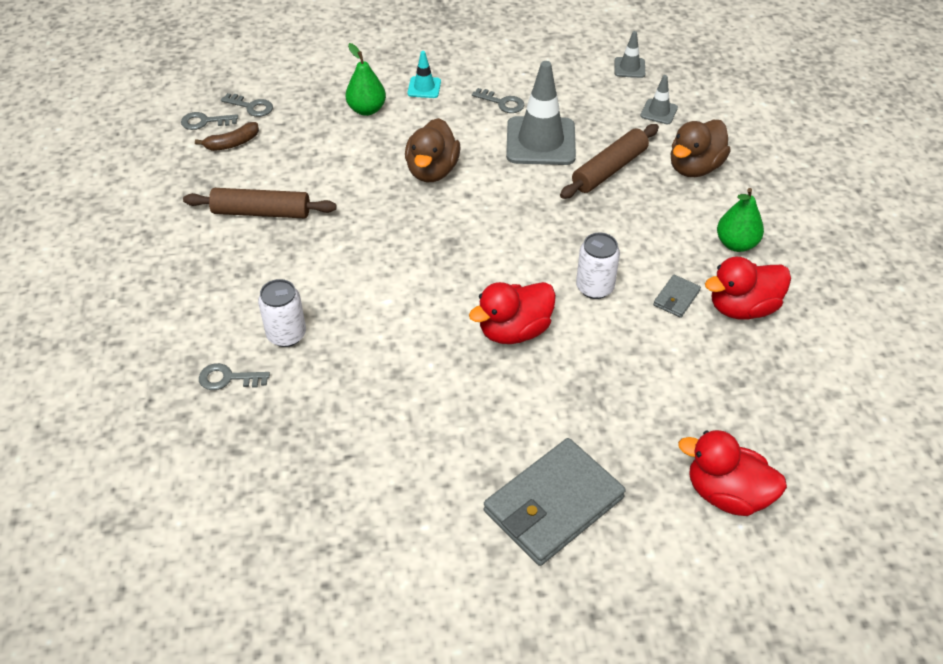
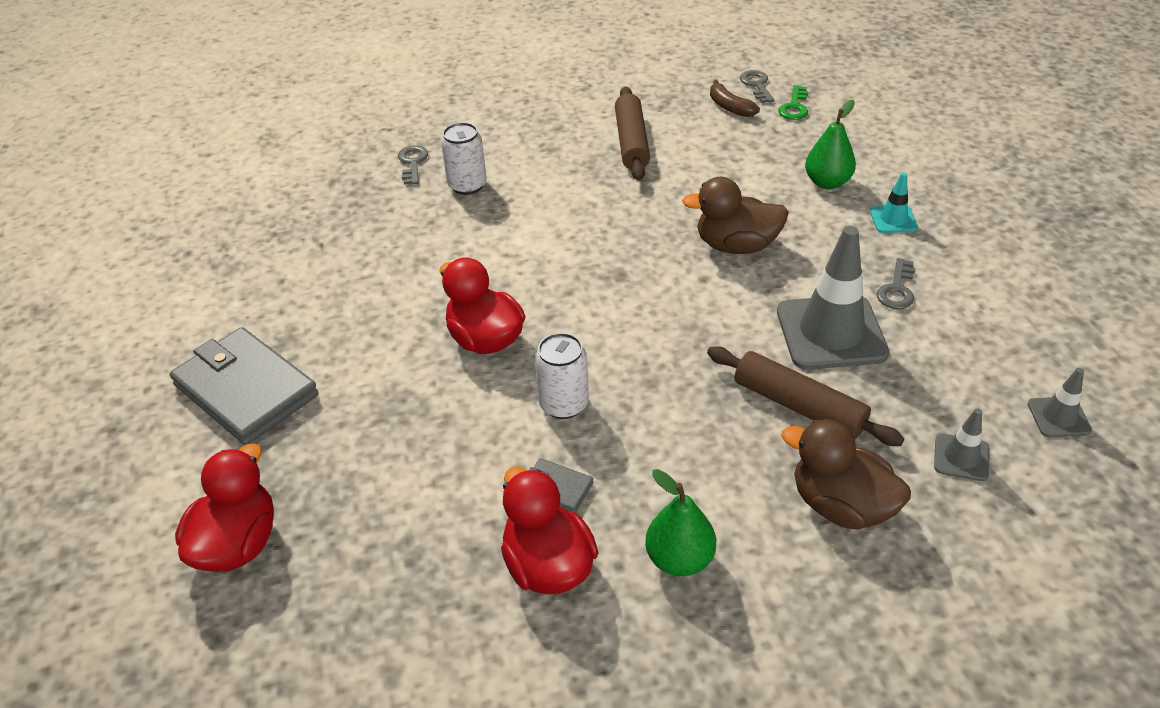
camera: 85 degrees right, 5 degrees down
grey key [221,93,273,117] -> green key [778,85,808,120]

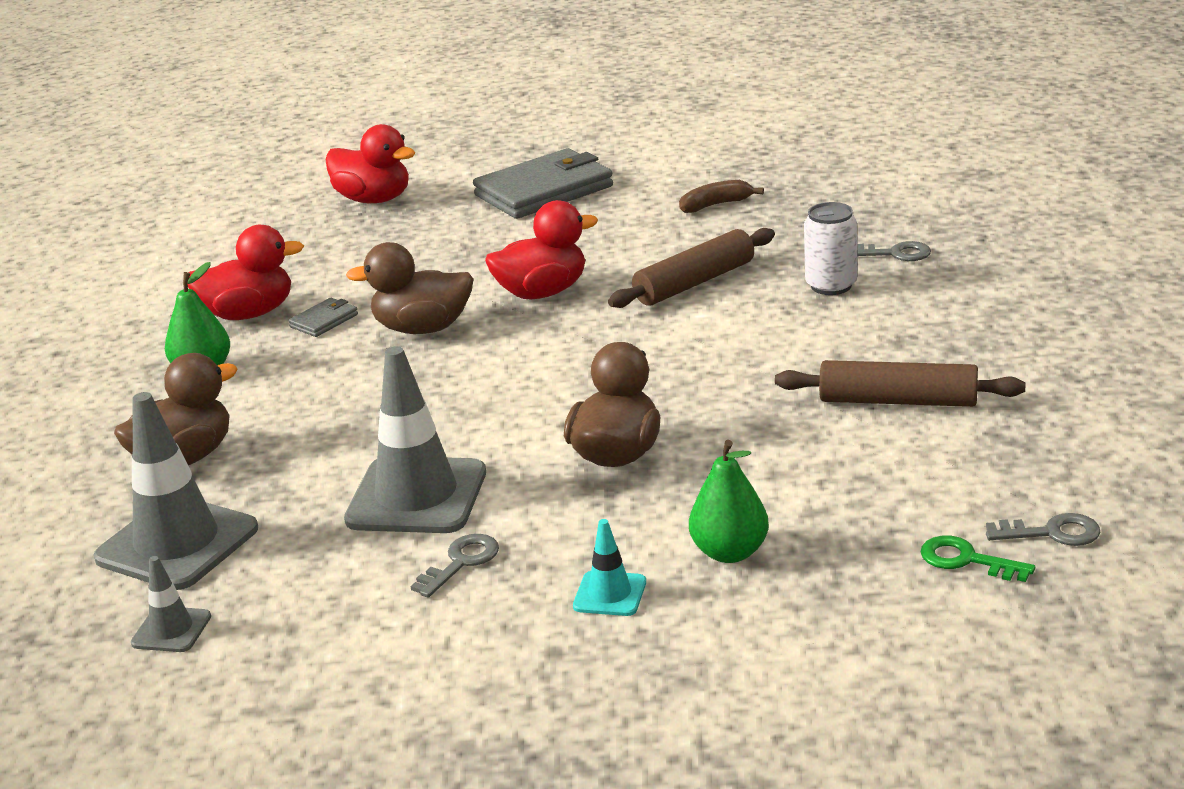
camera: 105 degrees right, 15 degrees down
white can [535,333,589,419] -> brown duck [346,242,474,334]
brown rolling pin [707,346,904,446] -> brown rolling pin moved to [608,228,775,308]
brown banana [710,80,760,117] -> brown banana moved to [679,180,764,213]
grey key [877,258,915,309] -> grey key turned 90 degrees clockwise [410,534,499,598]
grey traffic cone [934,408,989,481] -> grey traffic cone [93,392,258,590], size x2.09

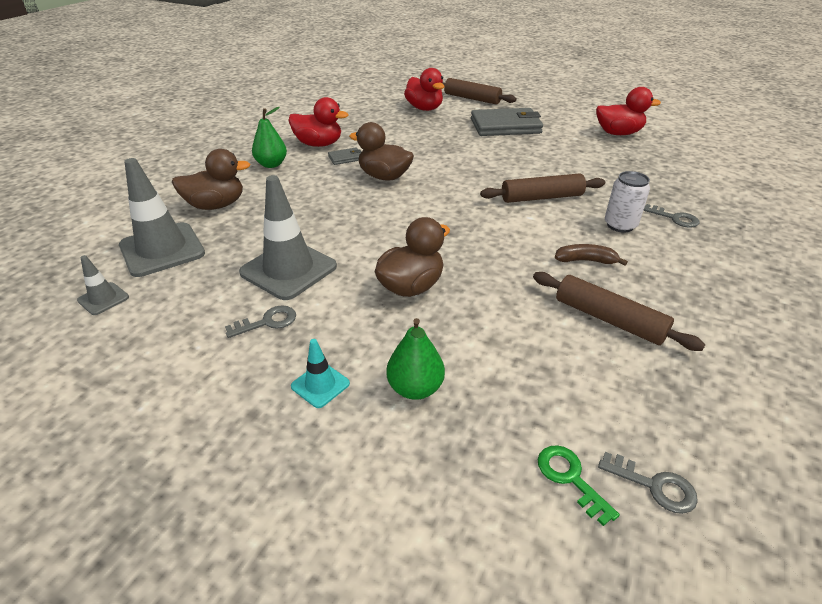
camera: 25 degrees right, 10 degrees up
red duck [485,200,598,300] -> red duck moved to [596,87,661,135]
brown banana [679,180,764,213] -> brown banana moved to [555,244,628,266]
none -> brown rolling pin [443,78,516,105]

